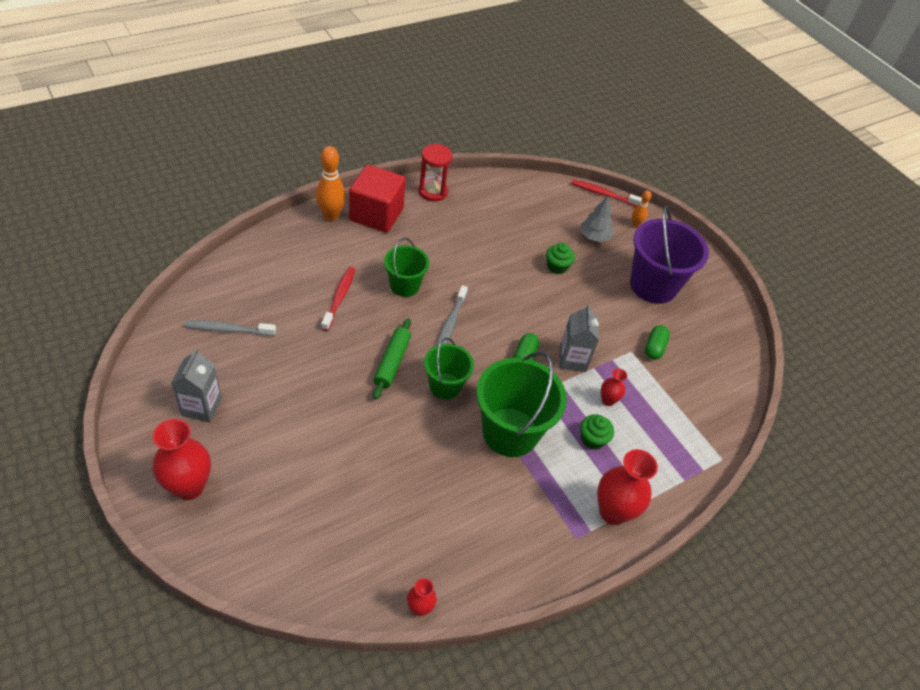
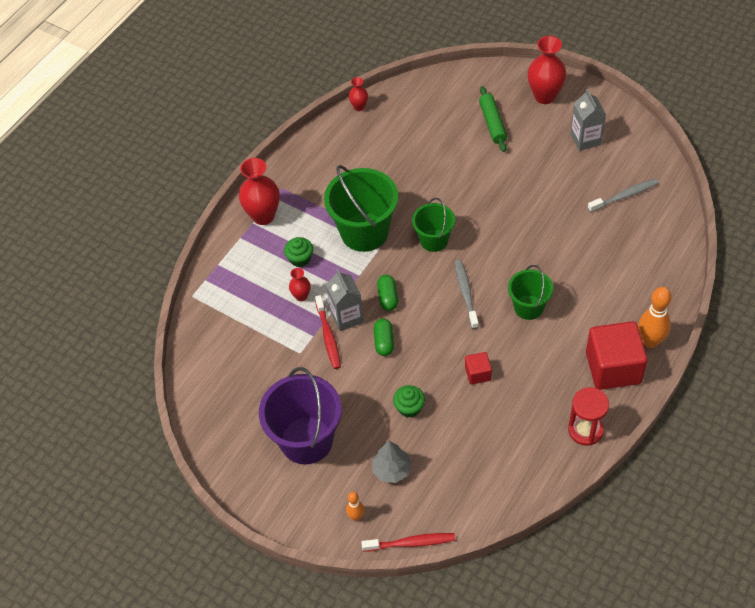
camera: 165 degrees right, 5 degrees up
red toothbrush [321,267,355,331] -> red toothbrush moved to [315,295,341,369]
green rolling pin [373,318,411,399] -> green rolling pin moved to [479,86,507,152]
green capsule [645,325,670,360] -> green capsule moved to [374,318,394,356]
none -> red cube [465,352,492,385]

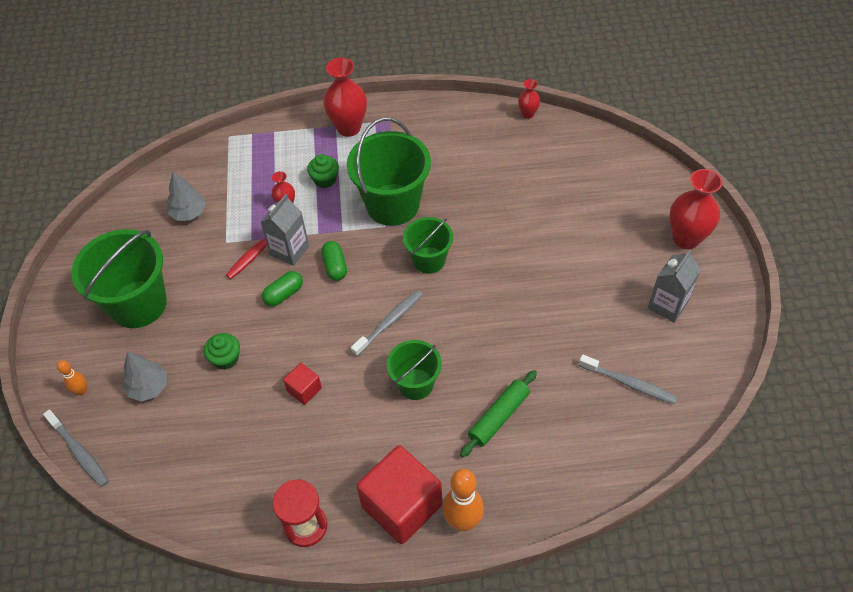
camera: 50 degrees right, 0 degrees up
purple bucket [259,367,342,464] -> green bucket [71,229,167,328]
red toothbrush [361,533,455,552] -> grey toothbrush [43,409,109,487]
green capsule [377,275,398,311] -> green capsule turned 60 degrees counterclockwise [321,241,347,281]
green rolling pin [479,86,507,152] -> green rolling pin moved to [460,370,537,457]
none -> grey tree [167,172,206,221]

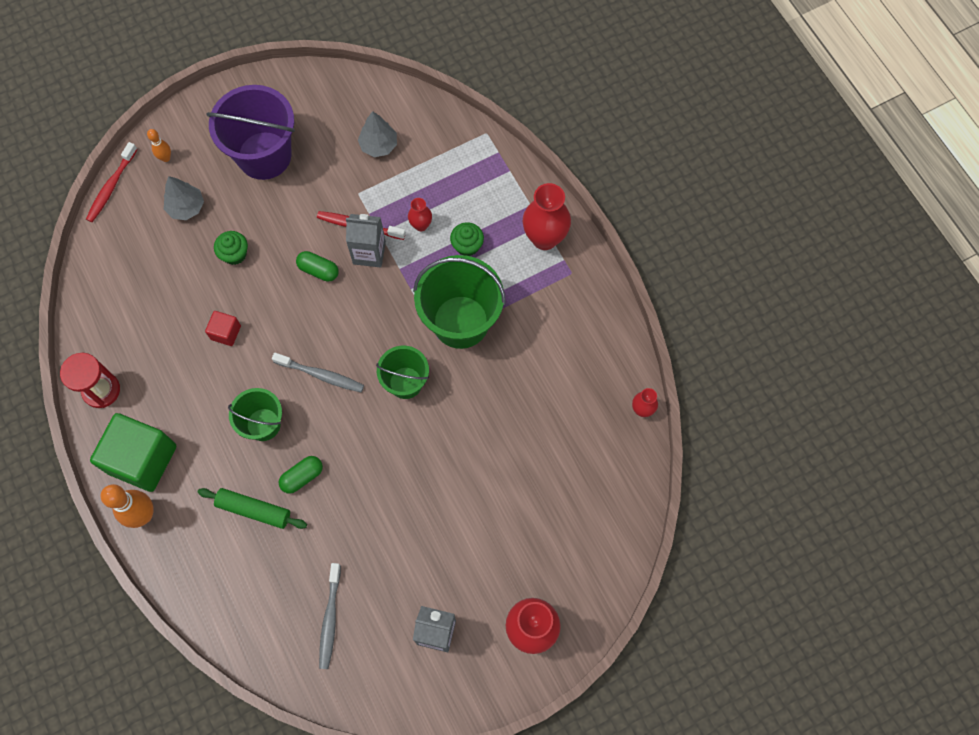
camera: 65 degrees right, 15 degrees up
grey toothbrush [43,409,109,487] -> red toothbrush [86,142,137,222]
green bucket [71,229,167,328] -> purple bucket [207,85,295,180]
green capsule [321,241,347,281] -> green capsule moved to [278,456,323,494]
red cube [357,445,442,544] -> green cube [90,413,176,492]

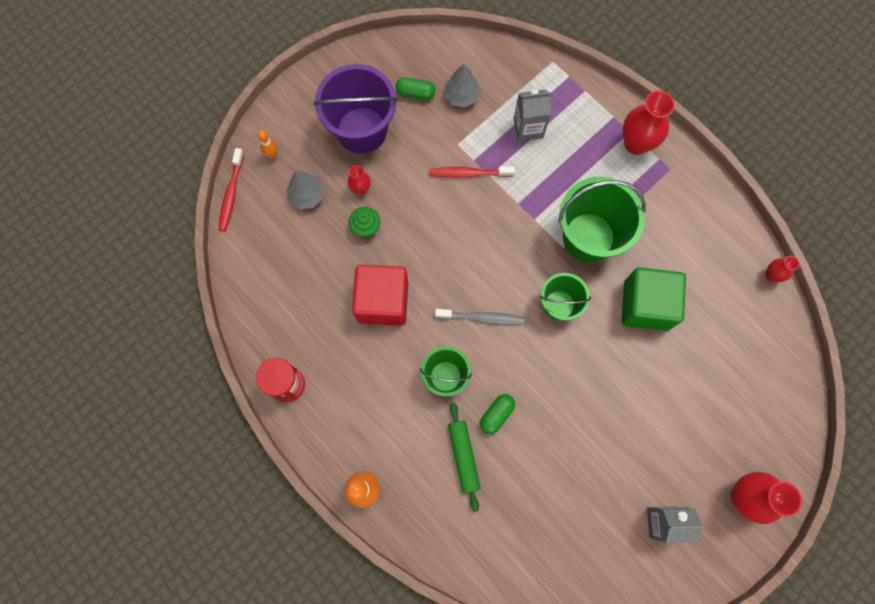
camera: 15 degrees left, 5 degrees up
green cube [90,413,176,492] -> green cube moved to [621,267,686,331]
green rolling pin [197,488,307,529] -> green rolling pin turned 75 degrees clockwise [448,403,481,512]
red cube [205,311,241,346] -> red cube [352,265,408,326], size x2.12
green capsule [296,251,339,282] -> green capsule moved to [395,78,435,100]
grey toothbrush [319,563,341,669] -> none
grey carton [346,214,386,267] -> grey carton moved to [514,89,551,141]
red vase [408,198,432,231] -> red vase moved to [348,165,371,195]
green cupcake [450,222,484,256] -> none

